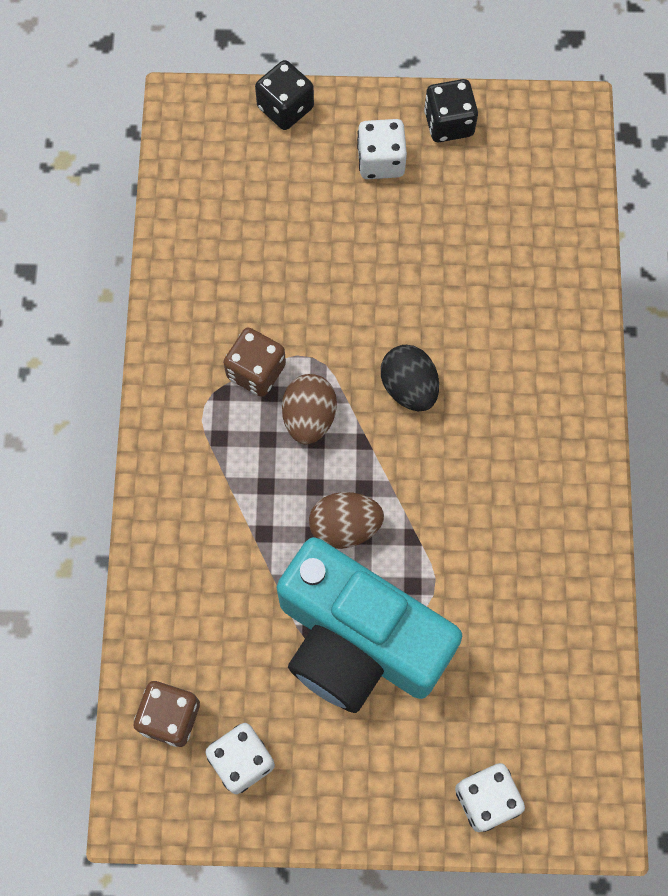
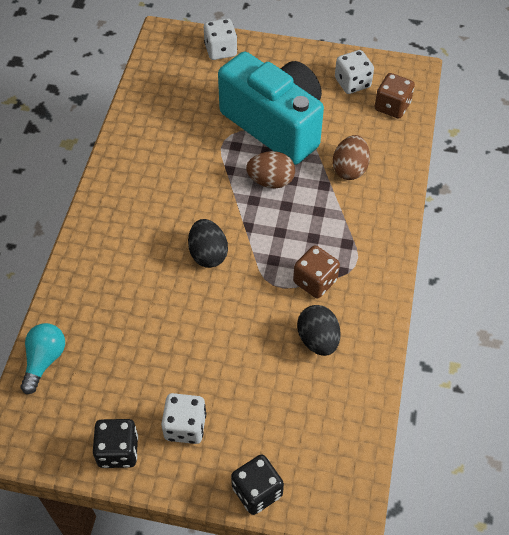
camera: 170 degrees left, 15 degrees down
brown egg [282,374,337,444] -> brown egg moved to [333,135,370,180]
none -> turquoise light bulb [20,323,65,394]
none -> black egg [297,305,340,356]

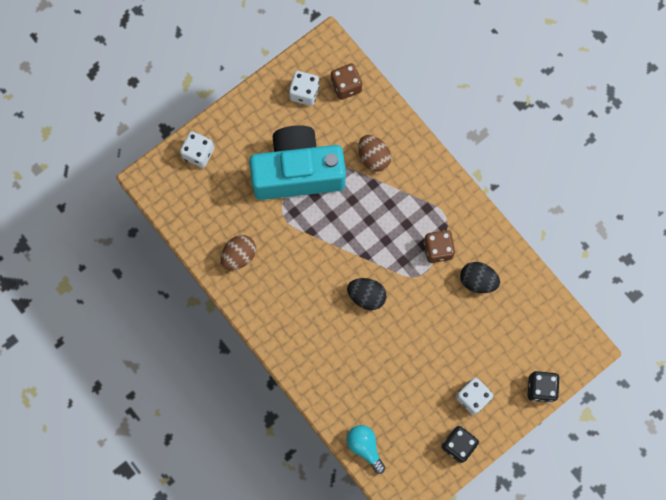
camera: 50 degrees left, 20 degrees up
brown egg [246,151,295,188] -> brown egg moved to [221,235,256,270]

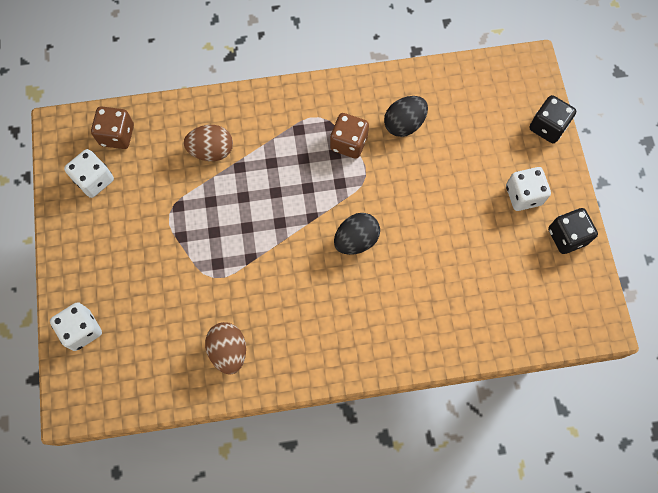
camera: 60 degrees left, 5 degrees down
turquoise camera [249,125,346,200] -> none
turquoise light bulb [347,425,385,474] -> none

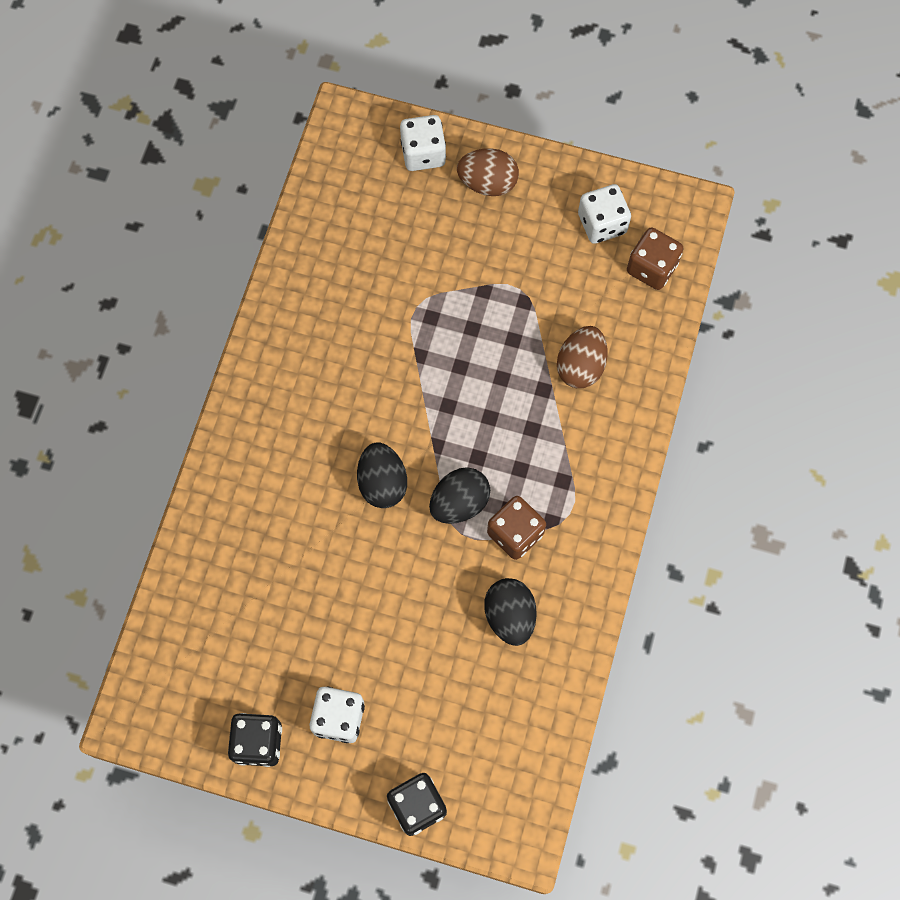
camera: 115 degrees right, 0 degrees up
brown egg [205,322,246,375] -> brown egg moved to [457,148,519,196]
none -> black egg [429,467,490,524]

